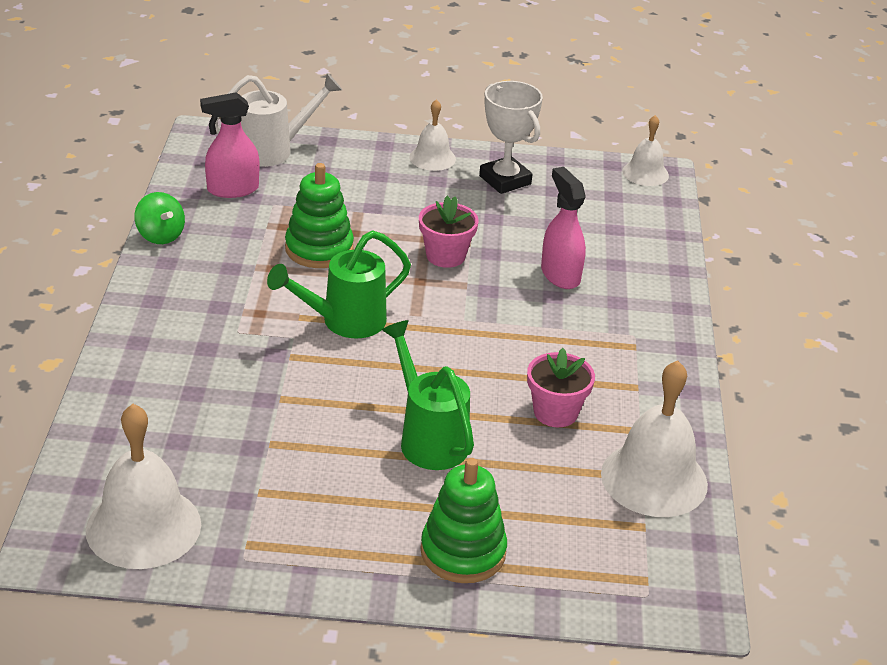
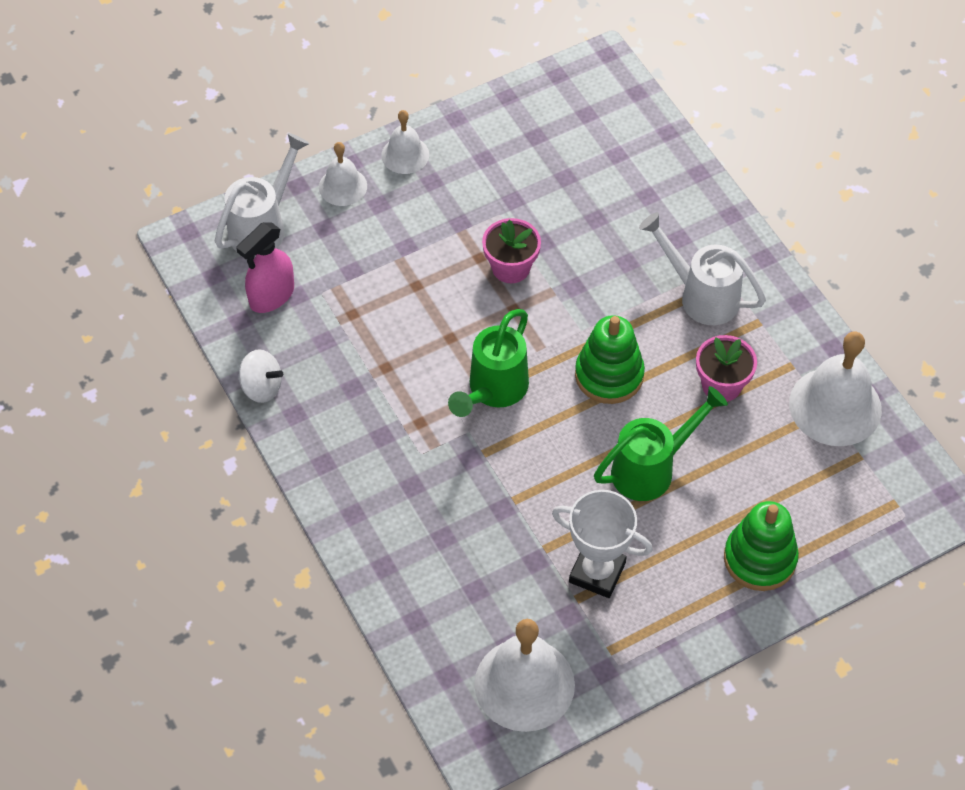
camera: 30 degrees left, 20 degrees up
green spinning top [135,192,185,244] -> white spinning top [238,349,283,403]
green stacking toy [285,163,354,268] -> green stacking toy moved to [575,315,645,404]
green watering can [382,320,474,470] -> green watering can turned 120 degrees clockwise [594,386,728,501]
white trophy [479,81,543,194] -> white trophy moved to [552,490,653,598]
pink spray bottle [541,167,586,289] -> none
white bell [622,115,669,186] -> white bell moved to [319,142,367,206]
none -> white watering can [639,212,766,325]

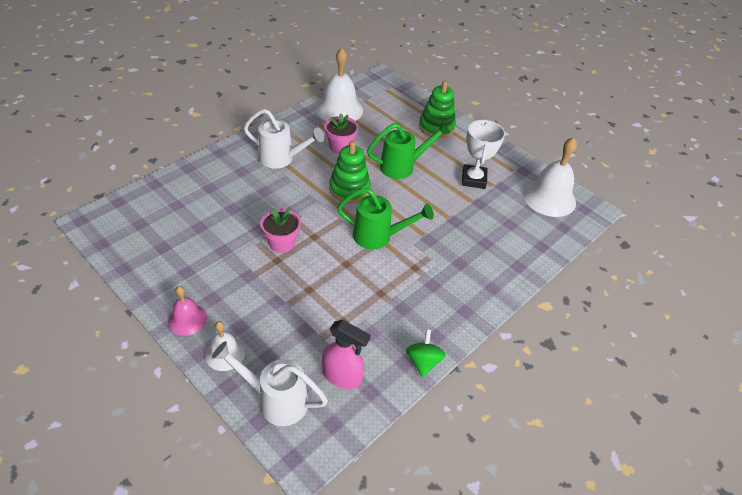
camera: 110 degrees left, 10 degrees down
white spinning top [238,349,283,403] -> green spinning top [406,329,446,378]
white bell [381,110,429,174] -> pink bell [168,286,207,336]
green watering can [594,386,728,501] -> green watering can turned 120 degrees clockwise [367,122,450,179]
white watering can [639,212,766,325] -> white watering can turned 90 degrees counterclockwise [244,109,325,169]

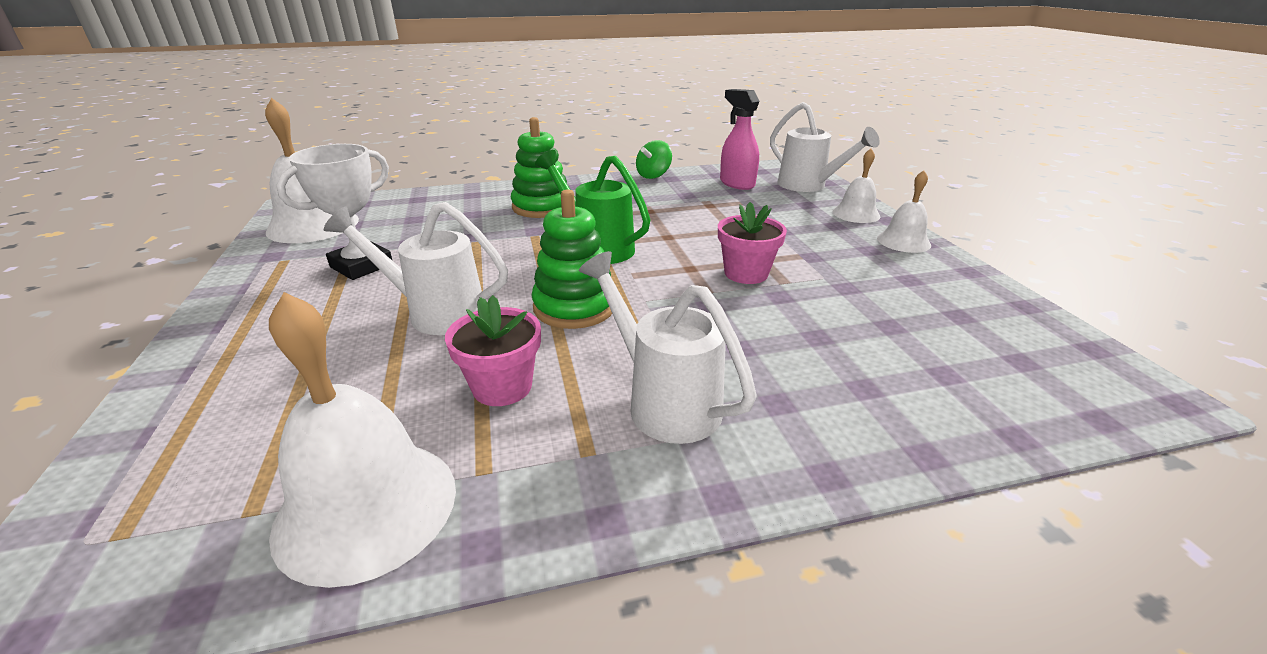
camera: 145 degrees left, 15 degrees down
pink bell [168,286,207,336] -> white bell [877,170,931,253]
green watering can [367,122,450,179] -> white watering can [324,202,508,335]
green stacking toy [419,81,456,138] -> green stacking toy moved to [511,117,567,218]

